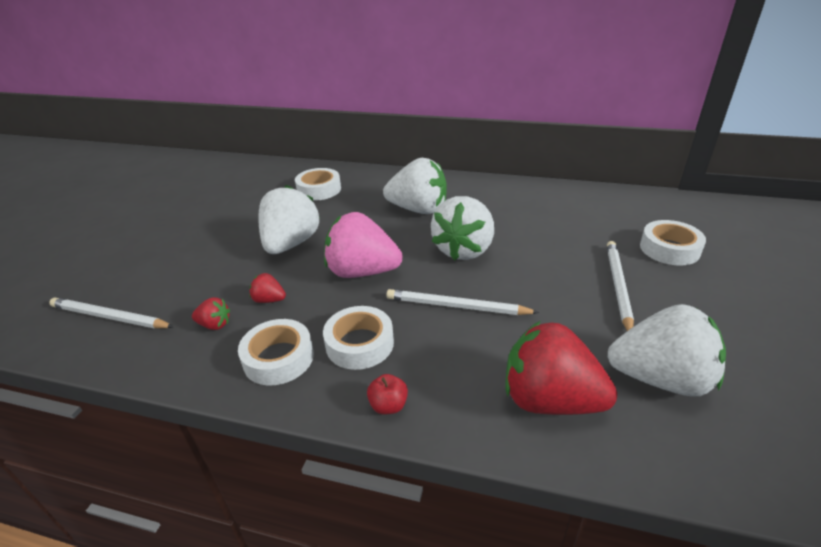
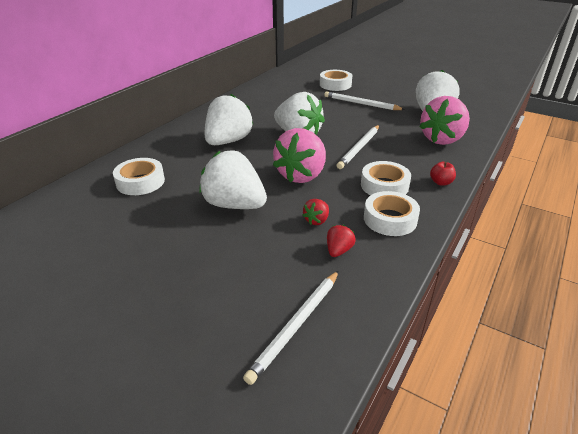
camera: 75 degrees left, 0 degrees up
red strawberry [505,321,617,415] -> pink strawberry [419,96,470,145]

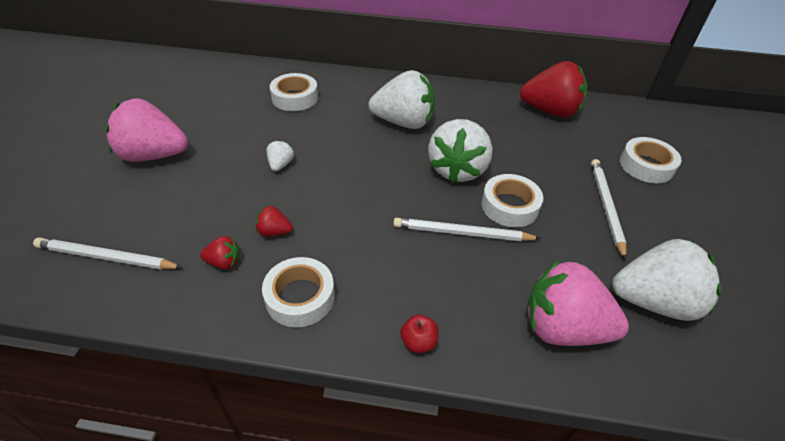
camera: 65 degrees right, 10 degrees up
white strawberry [199,151,267,209] -> white strawberry [266,140,294,171], size x0.44
pink strawberry [273,128,326,183] -> pink strawberry moved to [106,98,188,162]
white tape [361,161,411,195] -> white tape moved to [481,174,543,227]
none -> red strawberry [520,61,587,117]

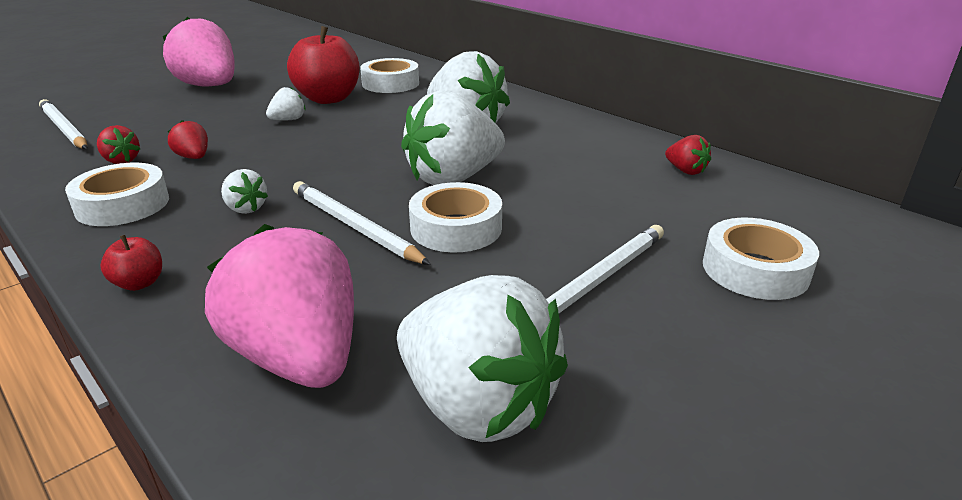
camera: 40 degrees right, 15 degrees down
red strawberry [520,61,587,117] -> red strawberry [665,135,711,175], size x0.44
none -> white strawberry [221,169,268,214]
none -> red apple [287,26,359,104]

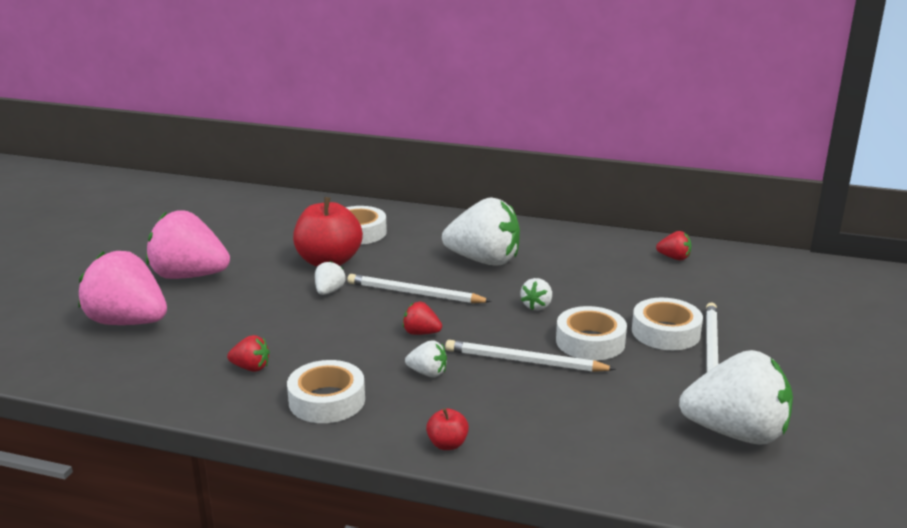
camera: 30 degrees left, 5 degrees down
white pencil [39,99,87,149] -> white pencil moved to [347,274,492,303]
red strawberry [168,120,208,159] -> red strawberry moved to [403,302,442,335]
pink strawberry [205,224,354,388] -> pink strawberry moved to [78,251,167,325]
white strawberry [401,90,505,185] -> white strawberry [521,278,552,311], size x0.44
white tape [703,218,819,300] -> white tape moved to [632,298,703,350]

